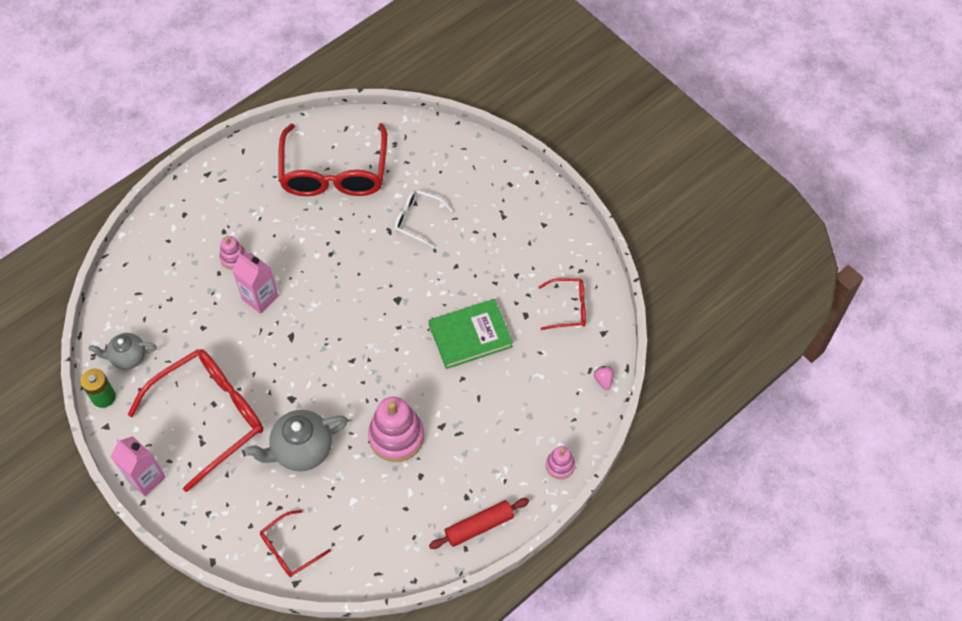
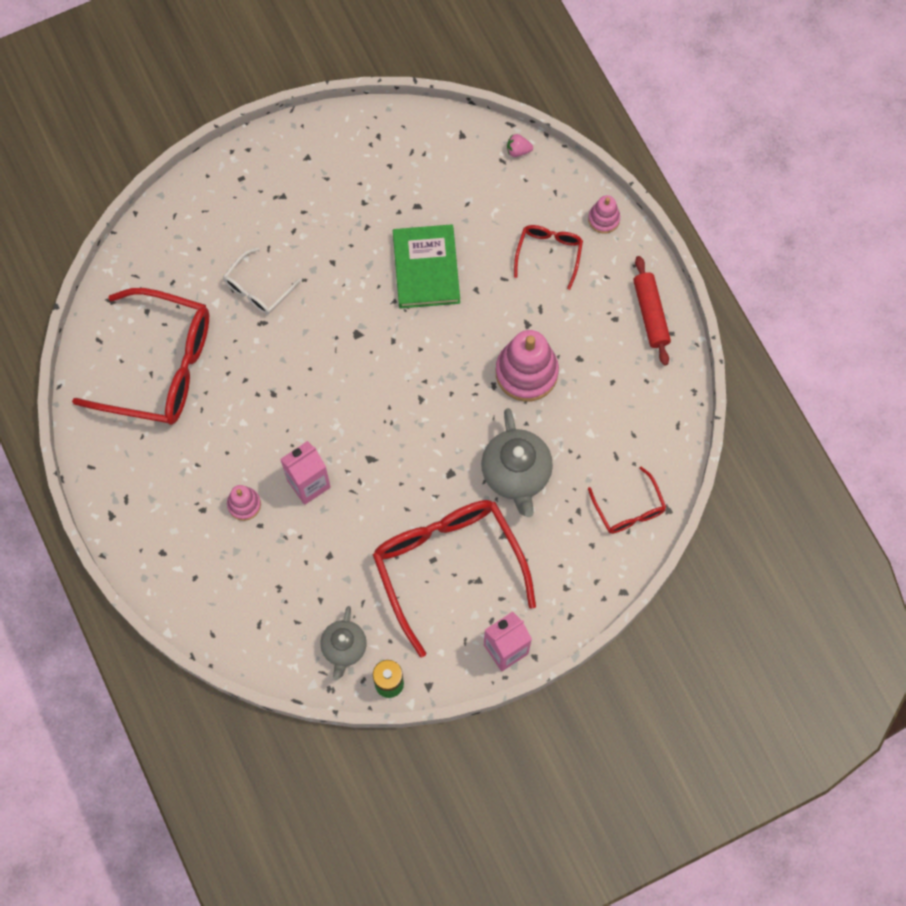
camera: 75 degrees left, 10 degrees up
red glasses [538,278,586,330] -> red glasses moved to [514,225,583,290]

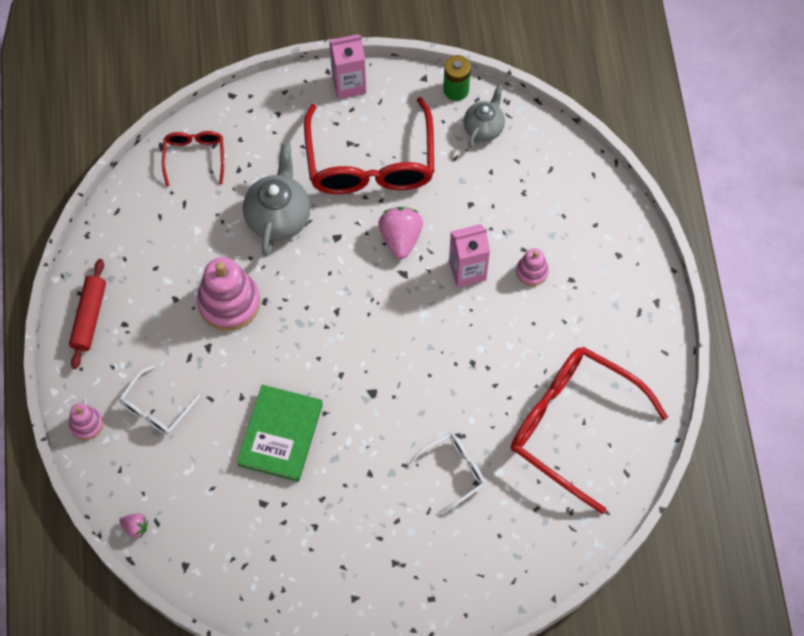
camera: 160 degrees left, 5 degrees down
red glasses [514,225,583,290] -> white glasses [119,365,200,435]
none -> pink strawberry [378,207,423,259]

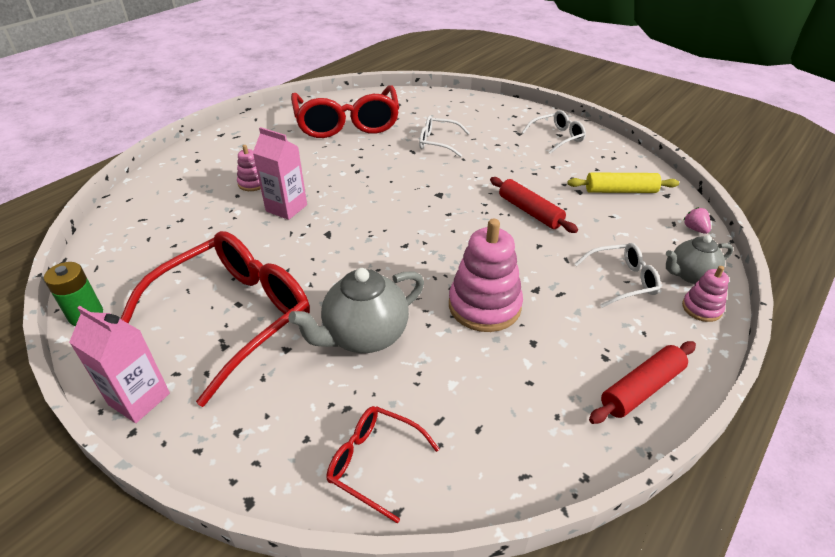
camera: 135 degrees left, 25 degrees down
red glasses [162,131,224,186] -> red glasses turned 75 degrees clockwise [327,406,439,524]
green book [237,385,323,482] -> red rolling pin [490,177,578,233]
pink strawberry [378,207,423,259] -> none
grey teapot [464,84,505,148] -> grey teapot moved to [666,235,733,284]
none -> white glasses [521,110,586,154]
none -> yellow rolling pin [567,172,679,193]

